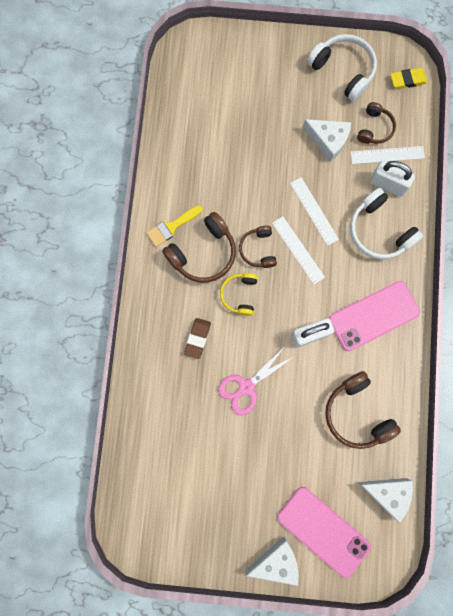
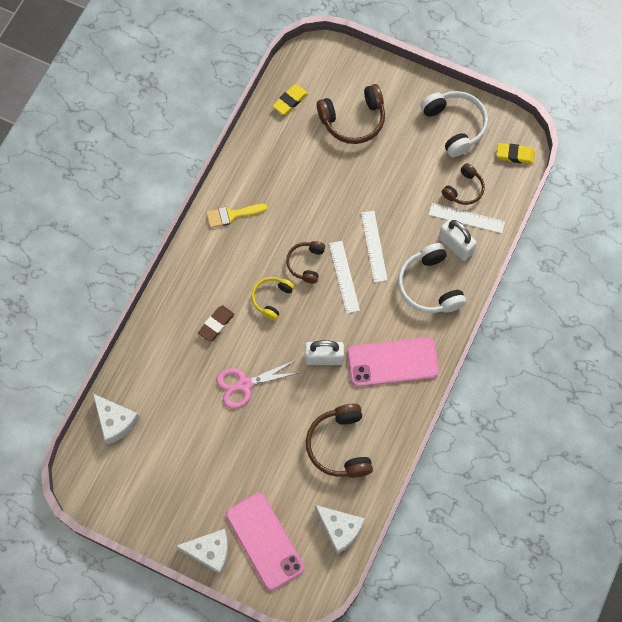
camera: 20 degrees right, 10 degrees down
brown headphones [162,212,236,283] -> brown headphones moved to [317,84,385,144]
white cheese [303,119,351,162] -> white cheese moved to [93,394,140,445]
none -> yellow eraser [273,85,308,115]

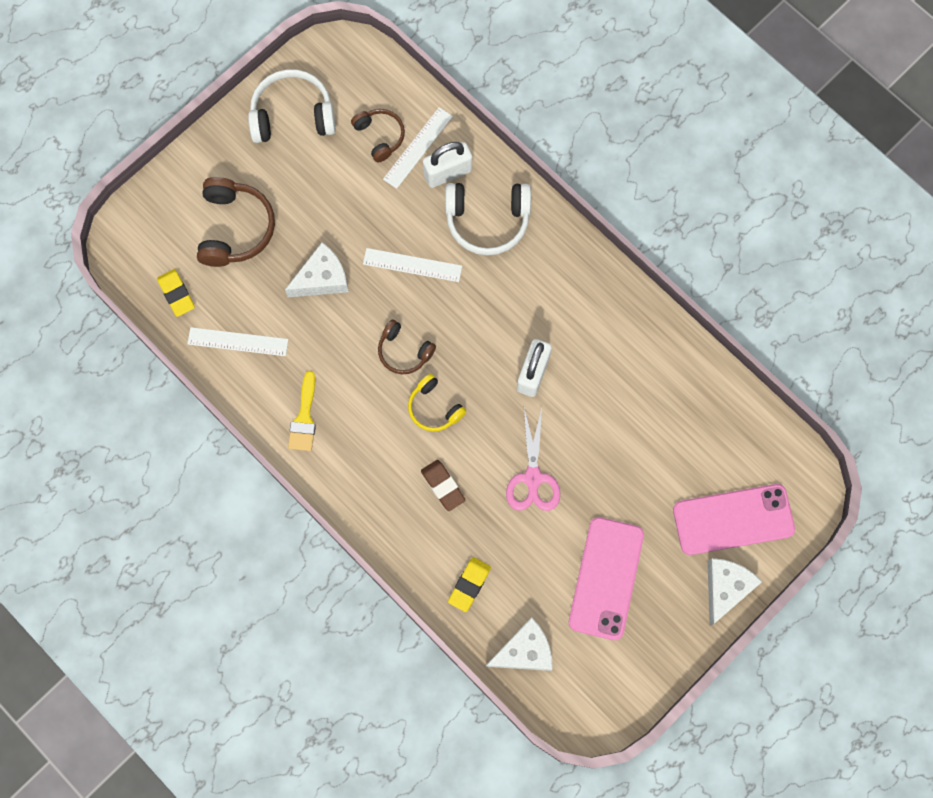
camera: 70 degrees left, 5 degrees up
brown headphones [306,404,373,478] -> none
white cheese [315,505,365,554] -> white cheese moved to [285,242,349,297]
white ruler [329,241,360,314] -> white ruler moved to [187,327,288,356]
pink phone [347,337,439,387] -> pink phone moved to [569,517,644,640]
yellow eraser [497,143,535,164] -> yellow eraser moved to [448,557,491,612]

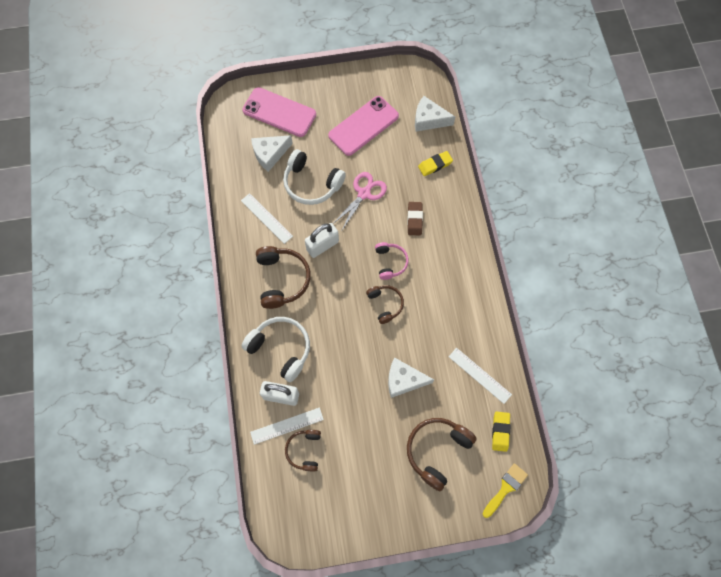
camera: 145 degrees left, 5 degrees down
white headphones [248,69,336,143] -> white headphones moved to [283,149,346,205]
yellow brush [288,371,316,451] -> yellow brush moved to [482,463,528,518]
white ruler [363,248,462,282] -> white ruler moved to [241,193,293,244]
yellow headphones [408,374,467,432] -> pink headphones [375,242,409,280]
white cheese [708,558,762,626] -> white cheese moved to [251,135,293,172]
none -> brown headphones [256,246,311,309]

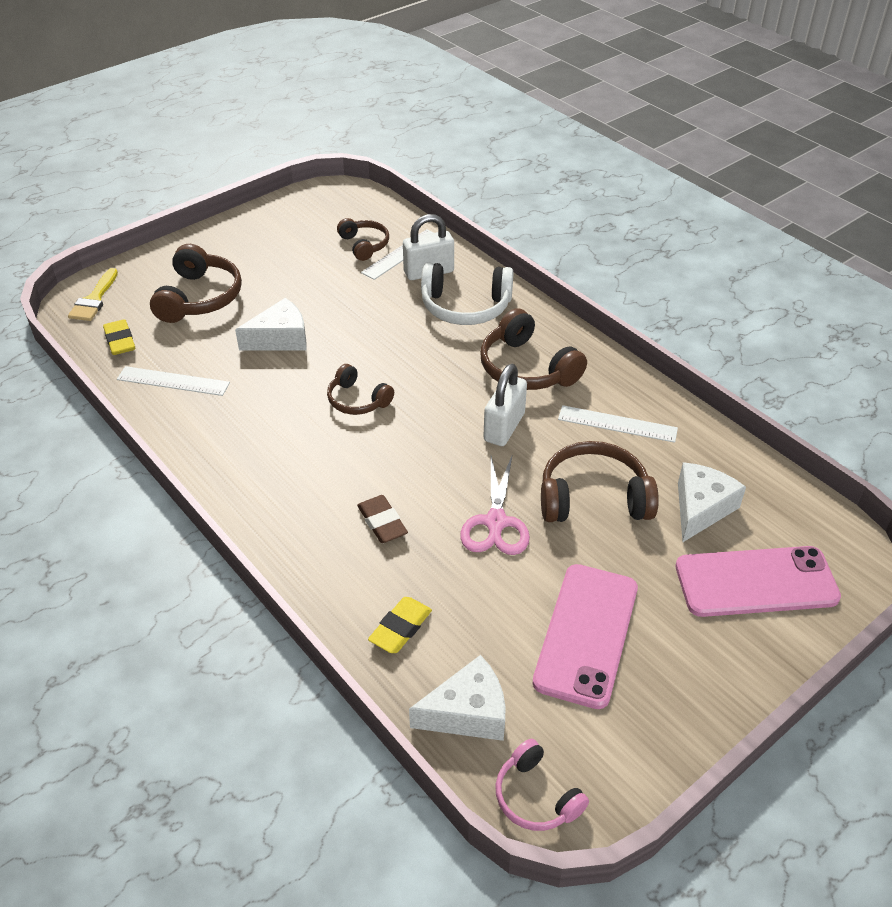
camera: 150 degrees right, 25 degrees down
white headphones [283,149,346,205] -> brown headphones [541,441,659,522]
pink headphones [375,242,409,280] -> pink headphones moved to [495,739,589,831]

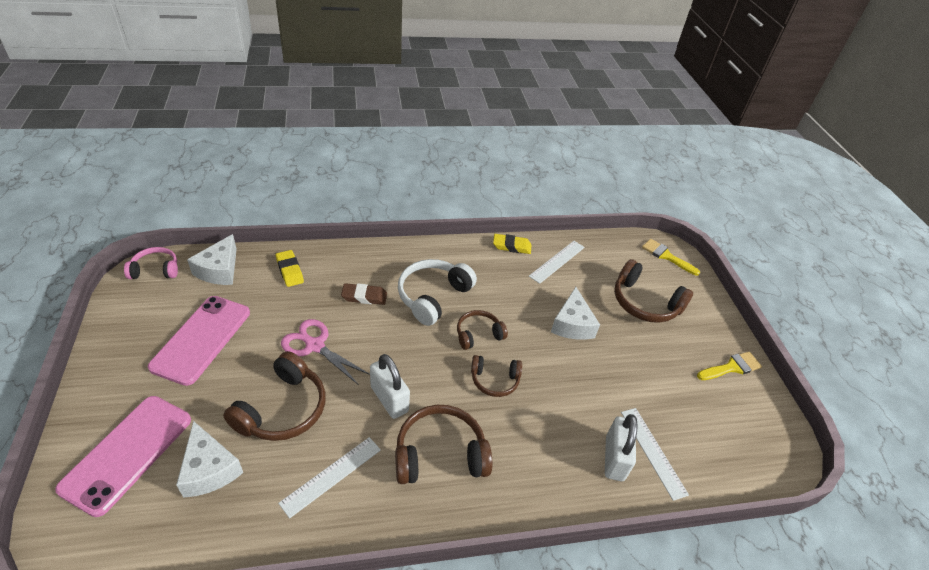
camera: 115 degrees right, 0 degrees up
yellow eraser [103,319,135,355] -> yellow eraser moved to [493,234,531,254]
brown headphones [337,218,389,261] -> brown headphones moved to [471,355,522,397]
white headphones [421,262,514,325] -> white headphones moved to [398,259,477,326]
pink phone [533,564,638,709] -> pink phone turned 60 degrees clockwise [148,296,250,386]
none -> yellow brush [697,352,762,380]

